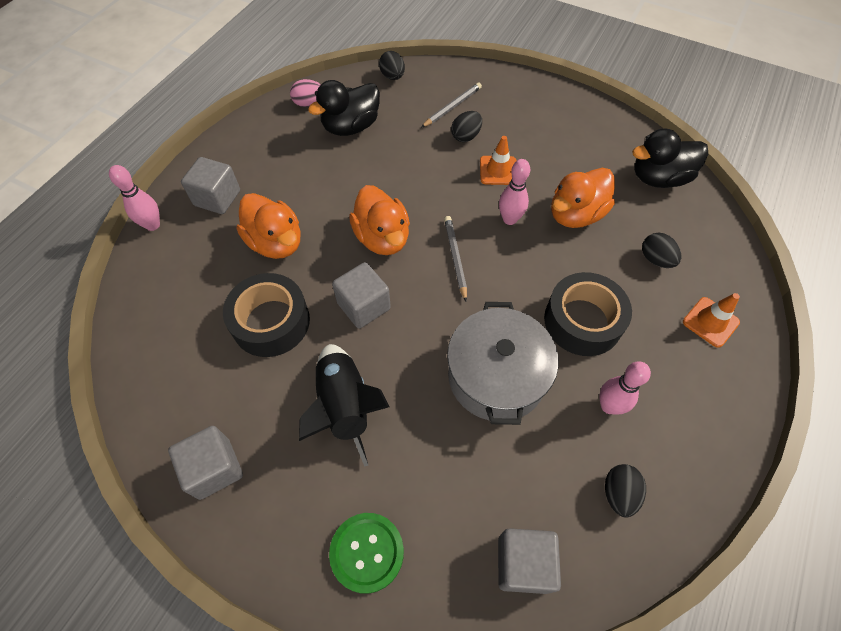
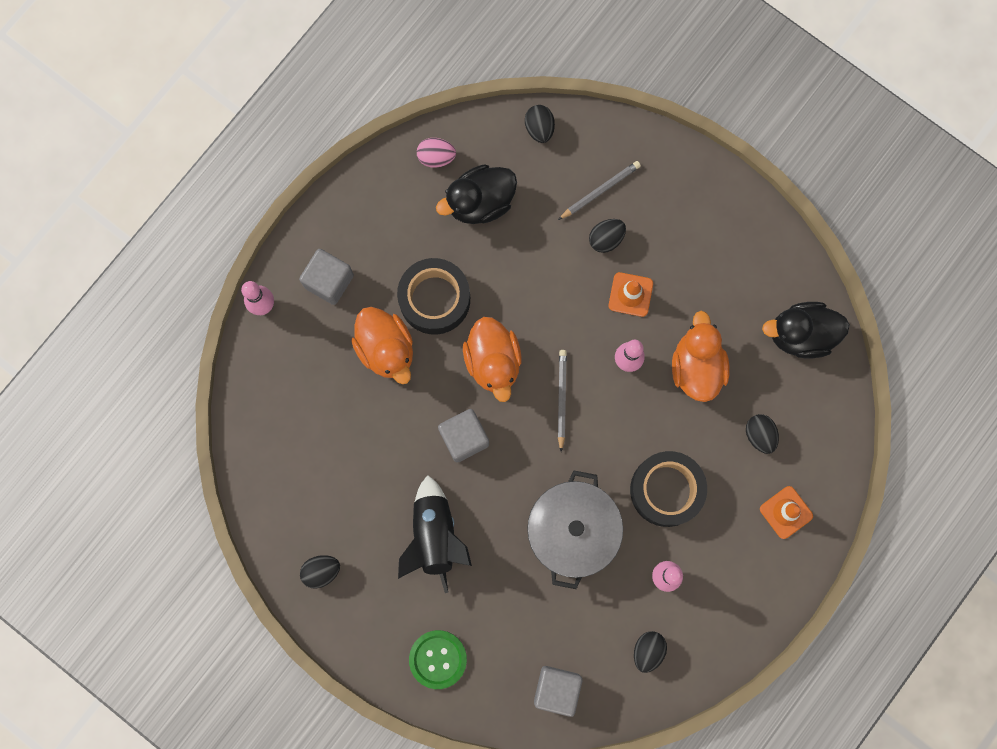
camera: 10 degrees right, 20 degrees up
grey cube [168,426,243,500] -> black egg [300,555,340,589]
black tape [223,273,310,357] -> black tape moved to [397,258,470,335]
orange duck [551,168,615,228] -> orange duck turned 120 degrees clockwise [672,311,730,402]

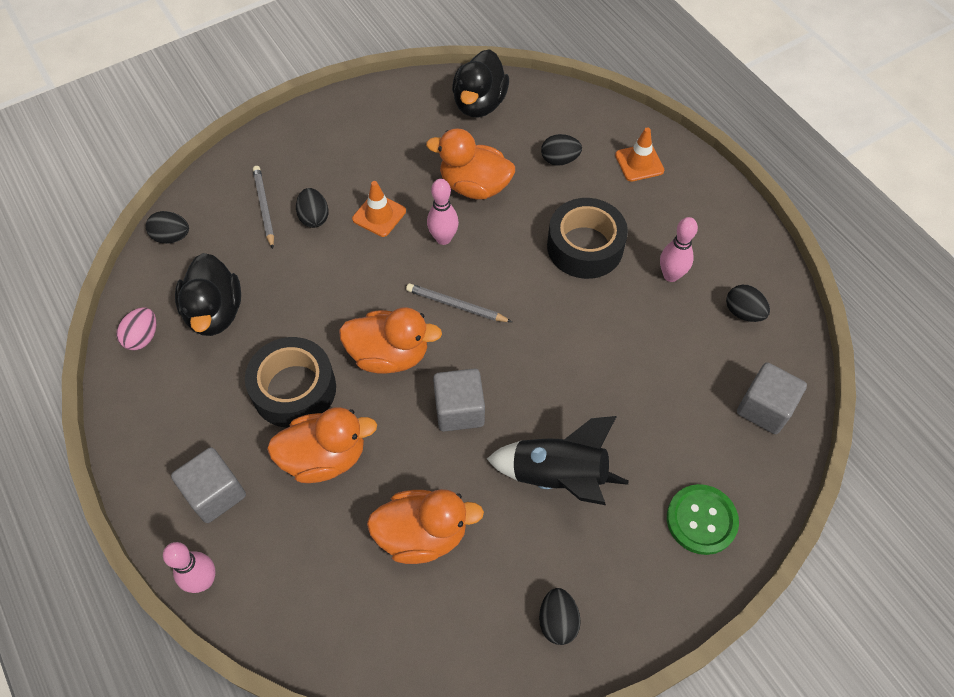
camera: 70 degrees left, 20 degrees down
grey pot [527,471,623,589] -> none
none -> orange duck [367,489,484,564]

